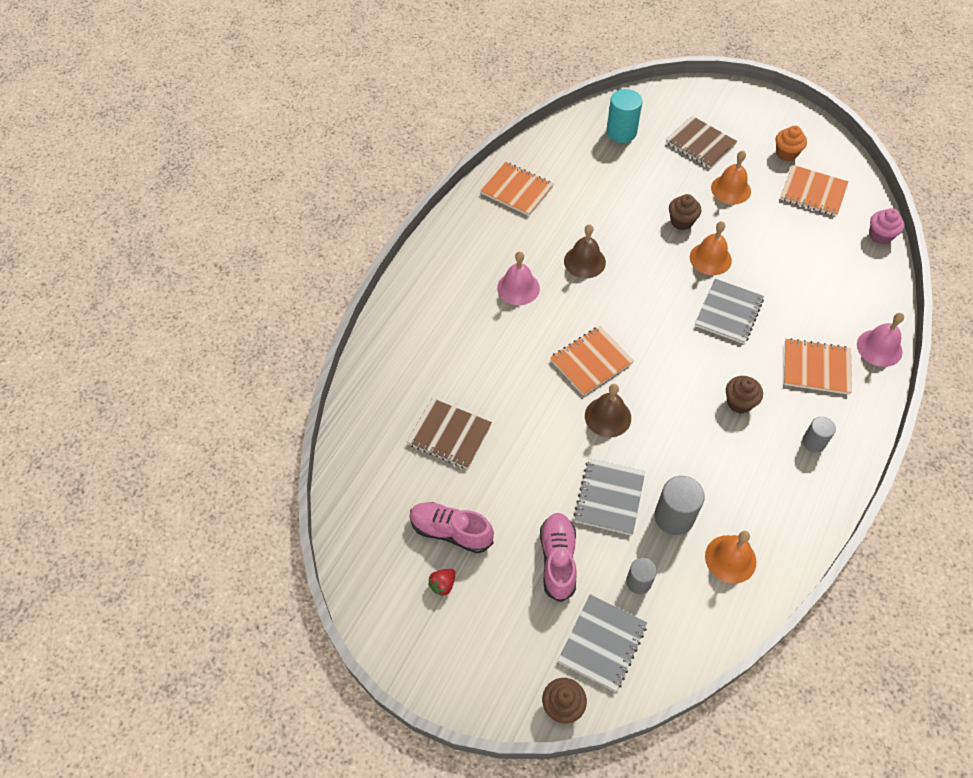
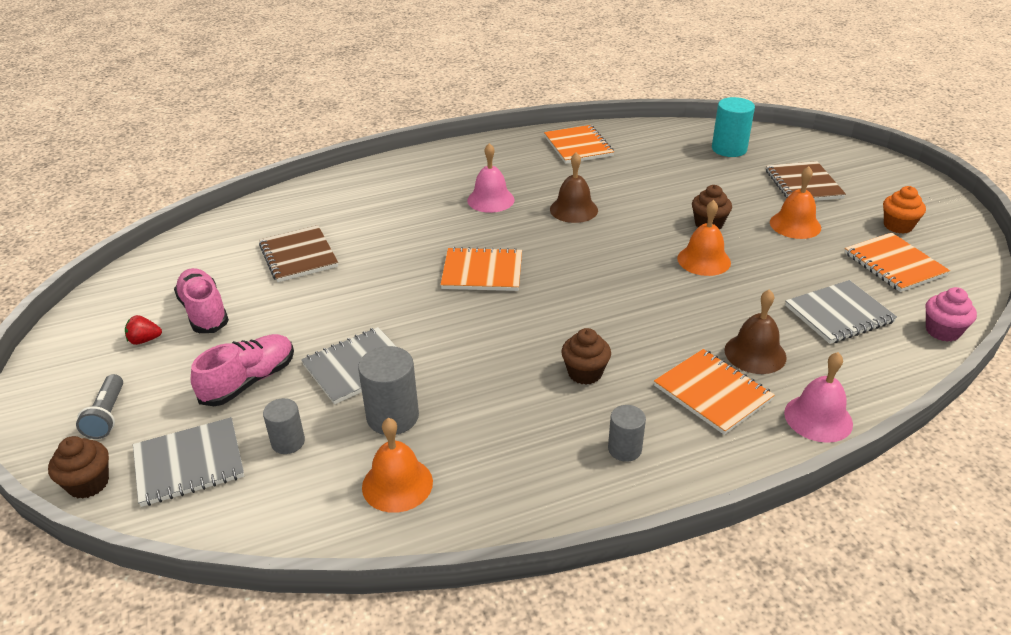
camera: 40 degrees right, 20 degrees down
brown bell [585,384,631,438] -> brown bell moved to [724,289,787,374]
grey notebook [695,279,764,344] -> grey notebook moved to [785,280,897,344]
none -> grey flashlight [76,374,123,439]

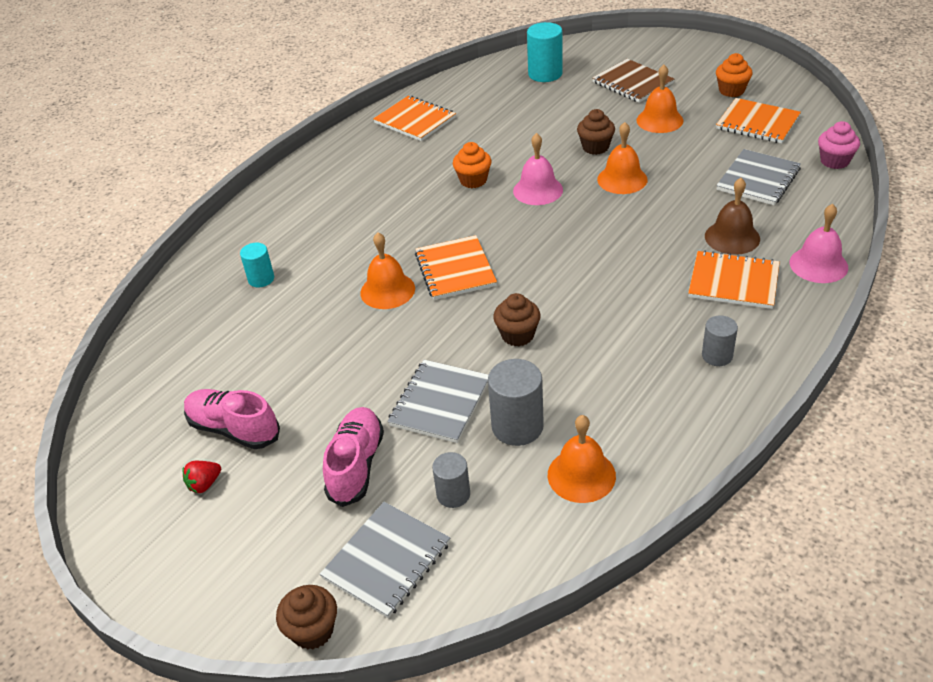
camera: 30 degrees left, 5 degrees up
grey flashlight [76,374,123,439] -> none
brown notebook [259,225,338,282] -> none
orange notebook [440,247,522,291] -> orange notebook turned 75 degrees counterclockwise [415,235,497,300]
pink bell [467,143,515,213] -> pink bell moved to [513,133,563,205]
brown bell [550,152,598,223] -> orange cupcake [453,142,492,188]
brown cupcake [561,328,611,385] -> brown cupcake moved to [493,293,541,346]
none -> turquoise cylinder [240,243,274,287]
none -> orange bell [360,232,415,309]

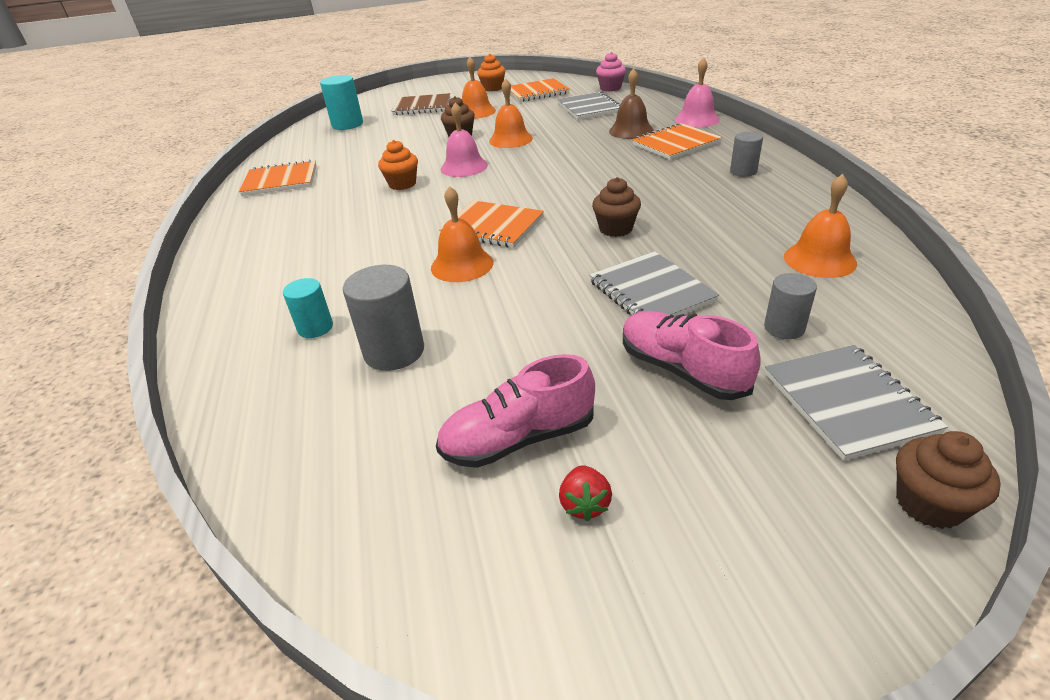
camera: 50 degrees left, 5 degrees down
grey cylinder [488,359,544,446] -> grey cylinder moved to [343,265,424,371]

